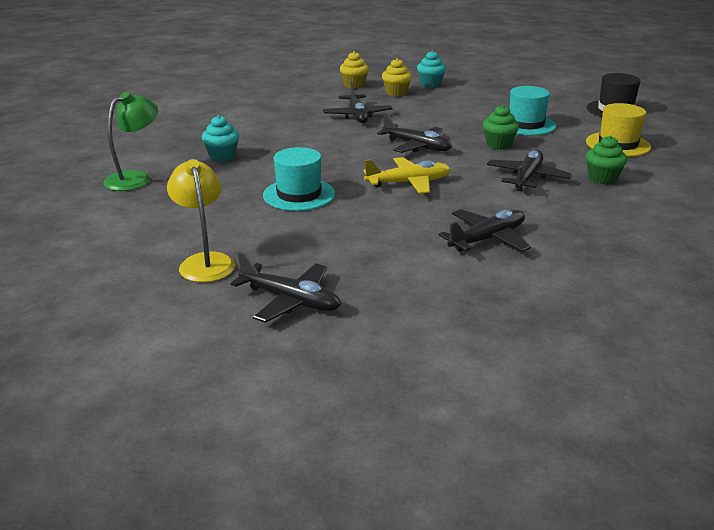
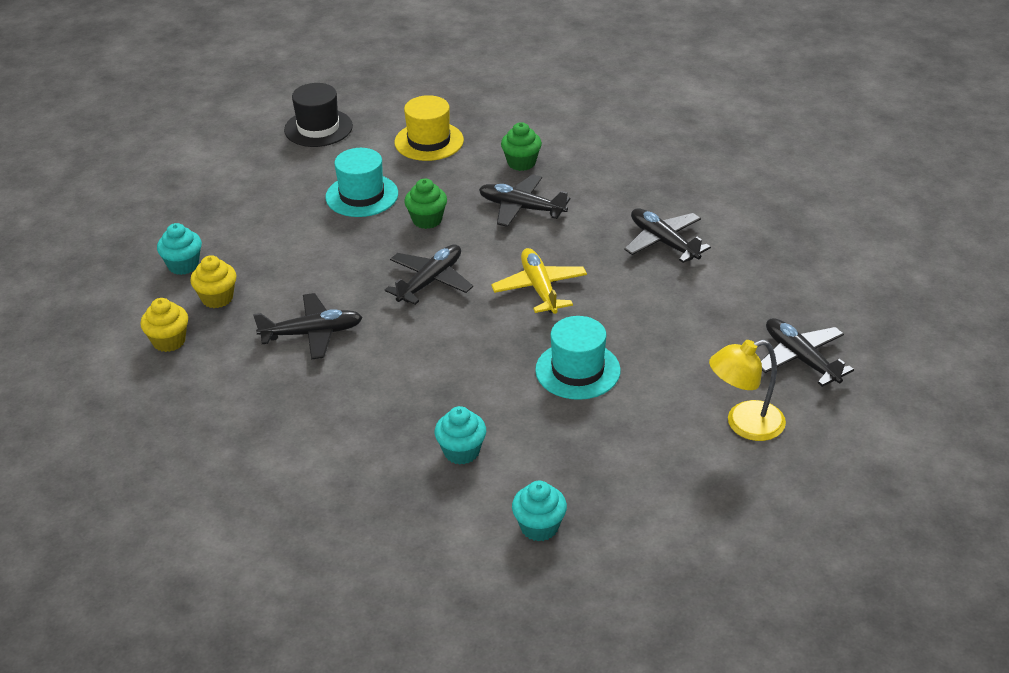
camera: 90 degrees left, 10 degrees up
green lamp [104,92,158,191] -> turquoise cupcake [512,481,567,541]
black plane [230,252,341,323] -> black plane turned 60 degrees counterclockwise [761,318,854,387]

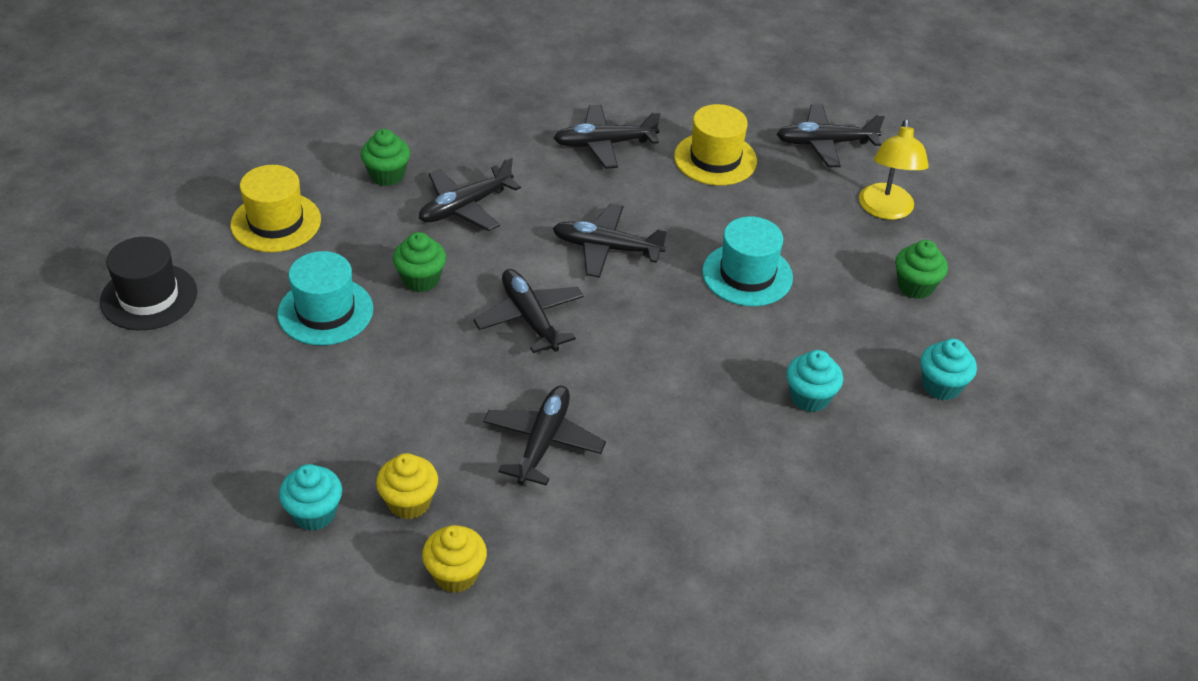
camera: 65 degrees left, 5 degrees up
yellow plane [491,248,587,314] -> black plane [553,204,667,278]
none -> yellow hat [674,104,757,186]
none -> green cupcake [895,240,948,299]

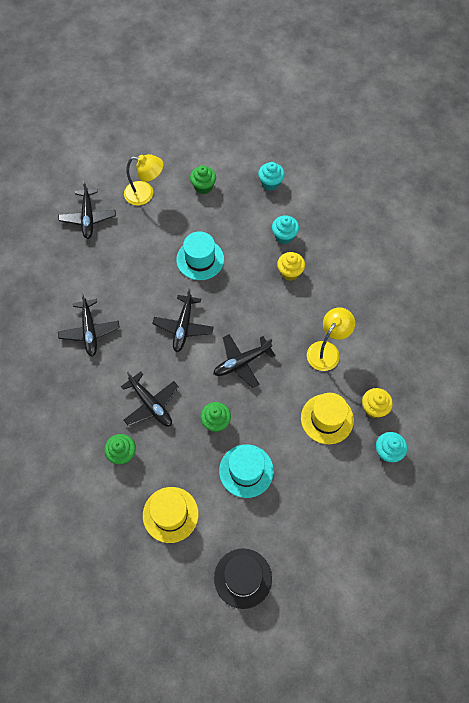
camera: 90 degrees left, 20 degrees up
yellow cupcake [422,525,487,593] -> yellow cupcake moved to [277,252,305,281]
black plane [483,386,606,486] -> yellow lamp [307,308,355,371]
yellow hat [674,104,757,186] -> yellow hat moved to [301,393,354,444]

